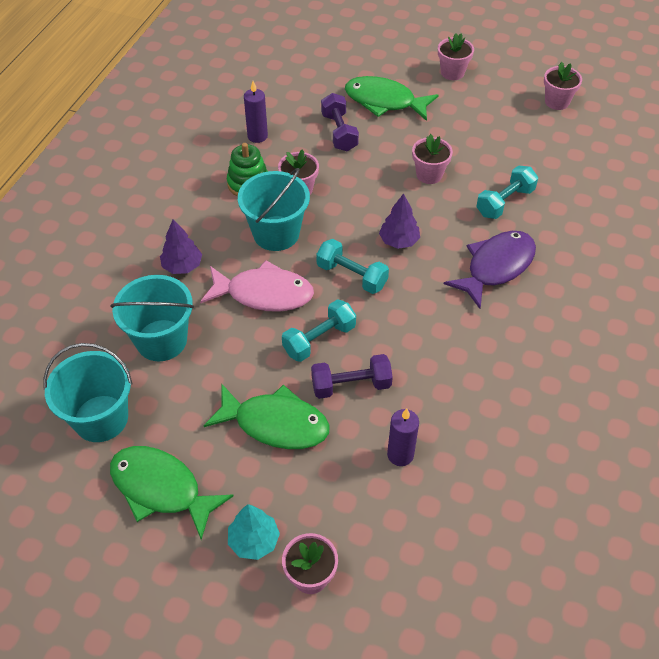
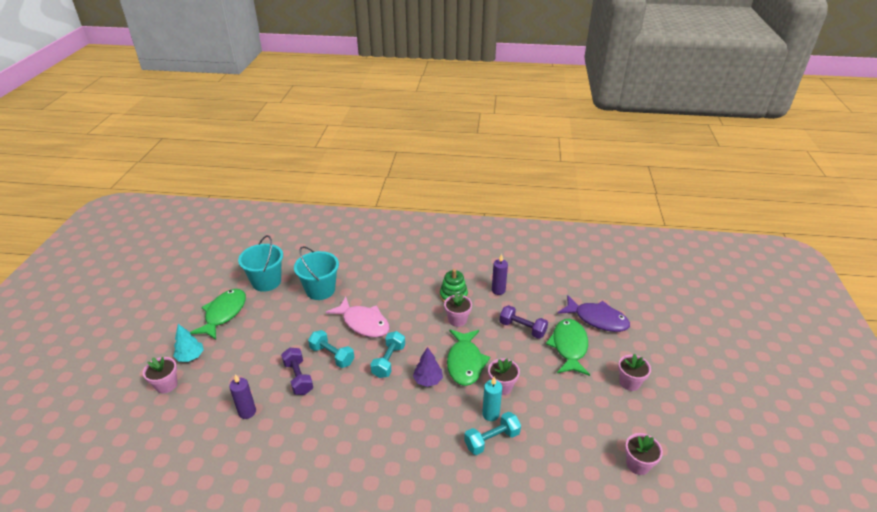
camera: 75 degrees right, 15 degrees down
purple tree [160,219,202,274] -> none
pink fish [200,260,314,312] -> pink fish turned 45 degrees counterclockwise [326,297,389,337]
green fish [204,384,330,449] -> green fish moved to [447,329,490,386]
turquoise bucket [238,168,310,251] -> none
purple dumbbell [321,93,359,151] -> purple dumbbell turned 60 degrees clockwise [500,305,548,339]
purple fish [444,231,536,309] -> purple fish moved to [558,295,630,332]
turquoise dumbbell [476,165,538,219] -> turquoise dumbbell turned 60 degrees counterclockwise [464,412,521,455]
none -> turquoise candle [482,377,502,421]

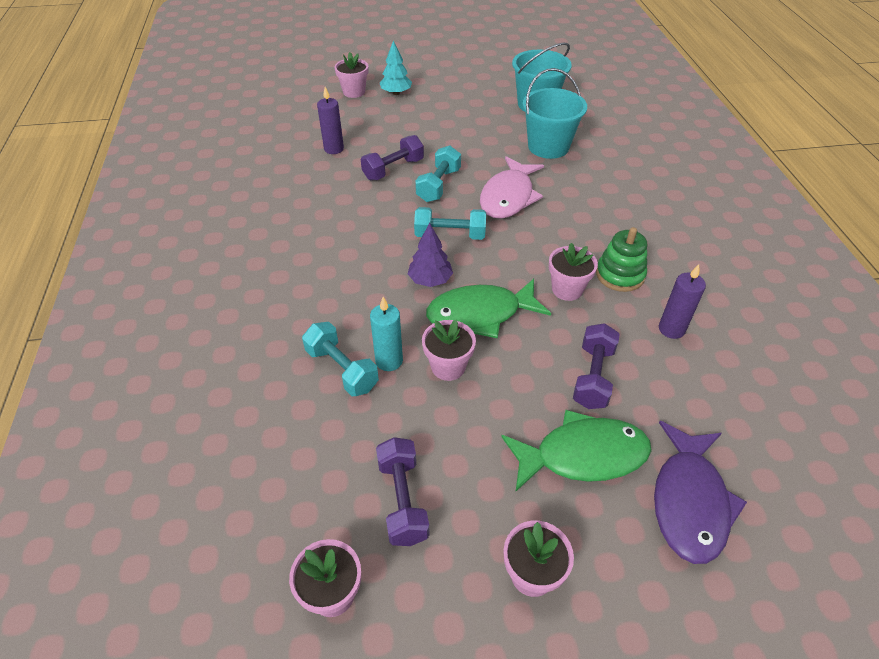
camera: 75 degrees right, 10 degrees up
green fish [190,289,246,340] -> none
none -> purple dumbbell [376,437,430,546]

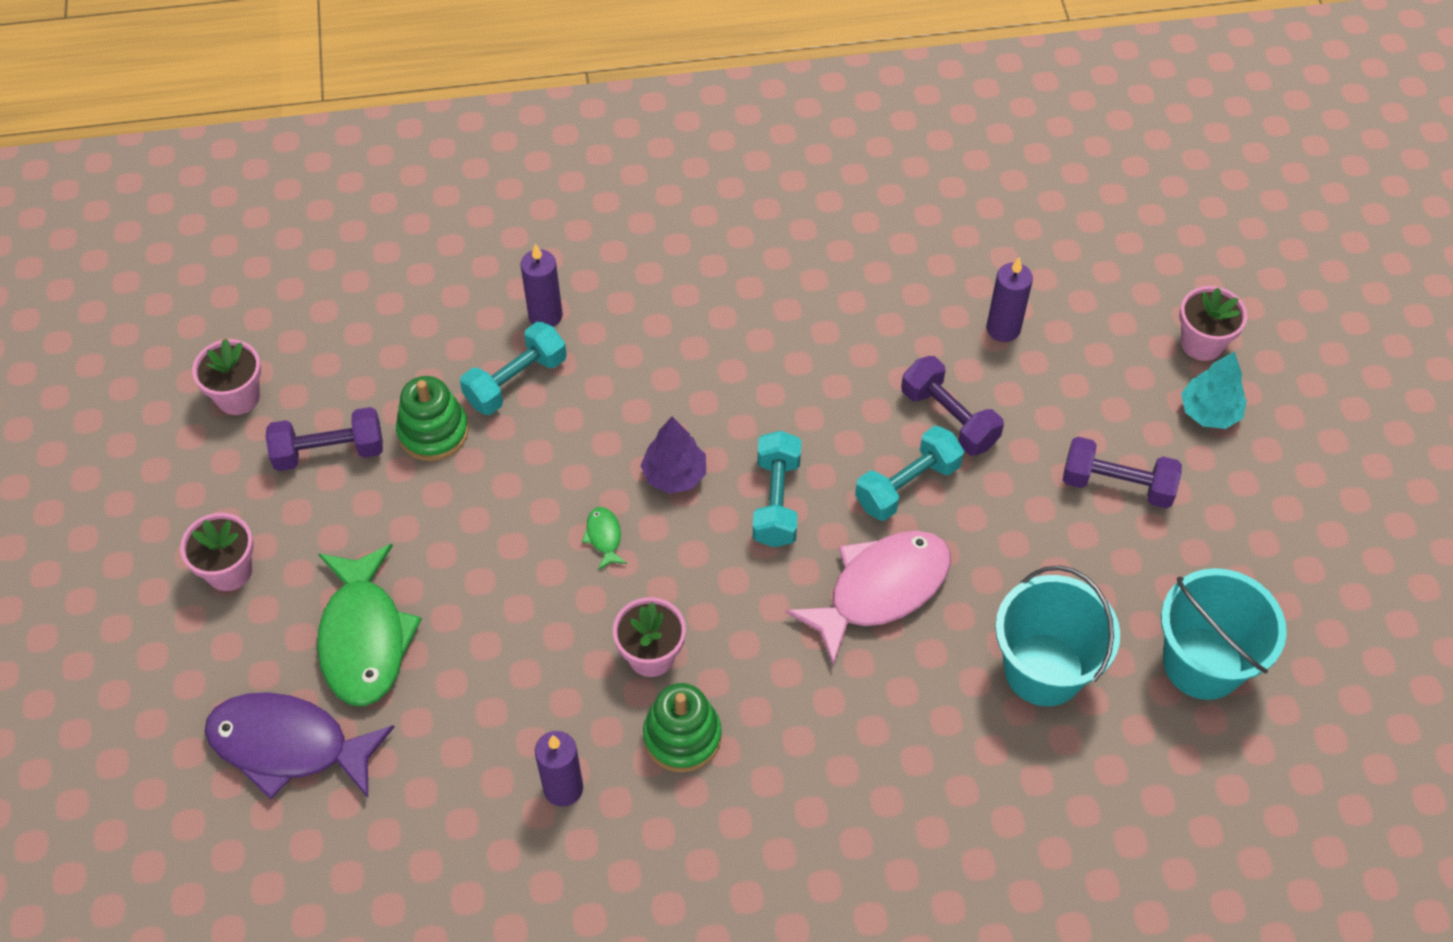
camera: 90 degrees right, 10 degrees up
turquoise candle [370,297,403,371] -> none
turquoise dumbbell [415,146,461,202] -> turquoise dumbbell turned 60 degrees counterclockwise [855,426,964,521]
pink flower pot [422,320,476,381] -> none
green fish [426,279,551,338] -> green fish [582,507,627,570], size x0.40
pink fish [480,156,544,219] -> pink fish turned 120 degrees clockwise [786,531,951,666]
purple dumbbell [573,323,620,409] -> purple dumbbell moved to [1063,437,1182,508]
none -> green stacking toy [396,376,469,461]
none -> purple candle [520,244,563,327]

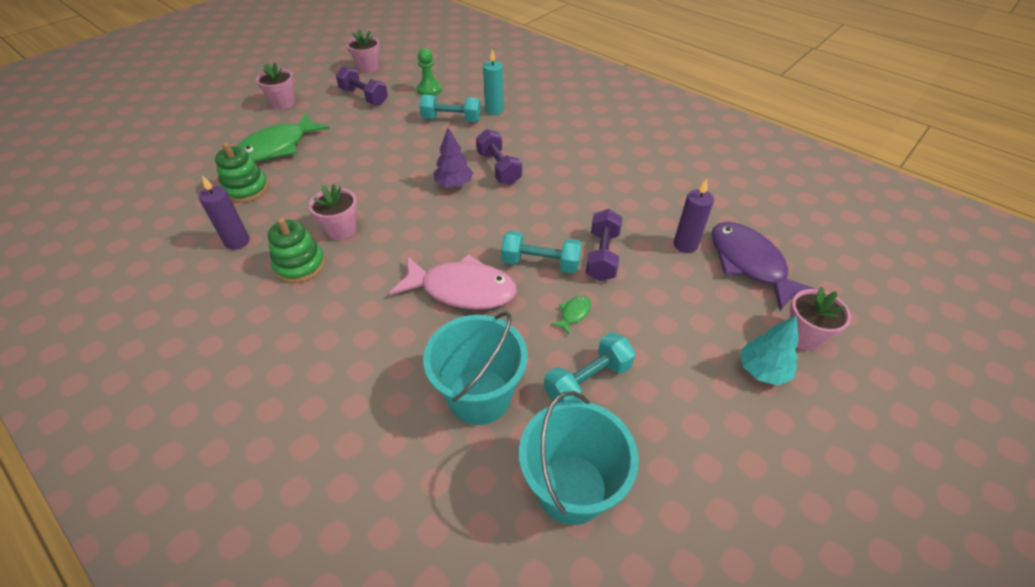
camera: 50 degrees right, 10 degrees down
purple fish [205,692,394,800] -> purple fish moved to [711,222,815,311]
green stacking toy [396,376,469,461] -> green stacking toy moved to [215,142,269,203]
purple candle [520,244,563,327] -> turquoise candle [483,49,504,115]
green fish [582,507,627,570] -> green fish moved to [551,296,591,335]
turquoise dumbbell [753,431,802,547] -> turquoise dumbbell moved to [544,332,635,403]
purple dumbbell [1063,437,1182,508] -> purple dumbbell moved to [476,129,522,185]
none -> green pawn [417,48,442,95]

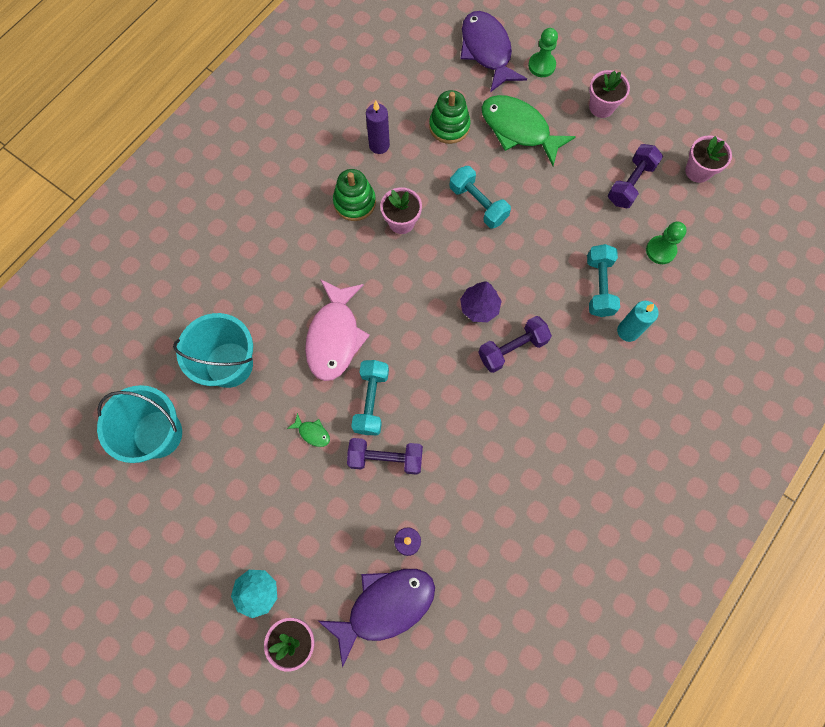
camera: 85 degrees right, 25 degrees up
turquoise dumbbell [544,332,635,403] -> turquoise dumbbell moved to [450,166,511,229]
none -> purple fish [460,11,527,92]
none -> green pawn [528,28,558,77]

